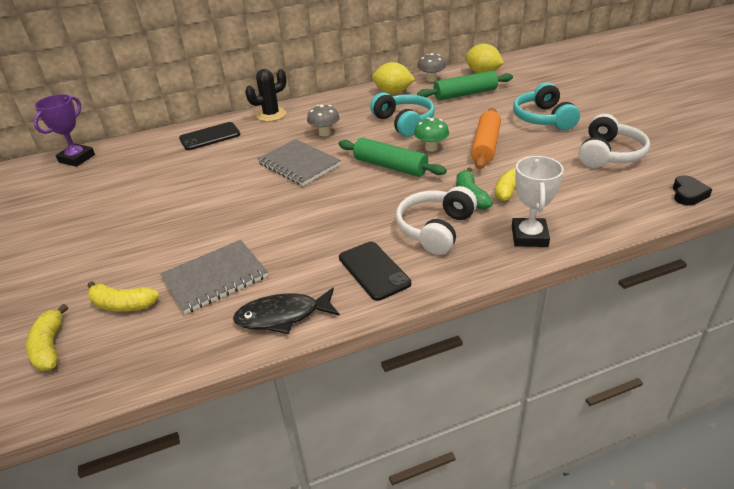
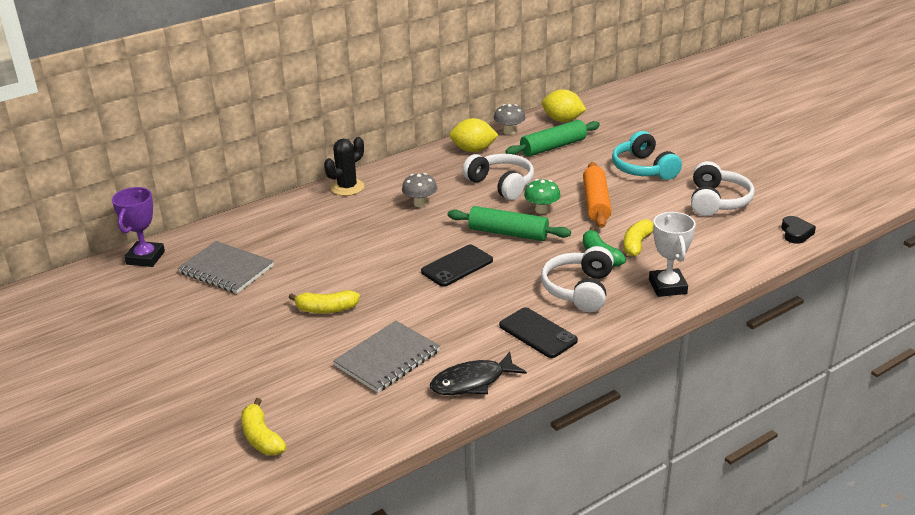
camera: 15 degrees left, 5 degrees down
yellow banana [87,281,159,312] -> yellow banana moved to [288,290,360,313]
black phone [179,122,241,150] -> black phone moved to [421,245,493,287]
grey notebook [258,139,341,186] -> grey notebook moved to [178,241,274,293]
turquoise headphones [370,92,435,137] -> white headphones [462,154,534,200]

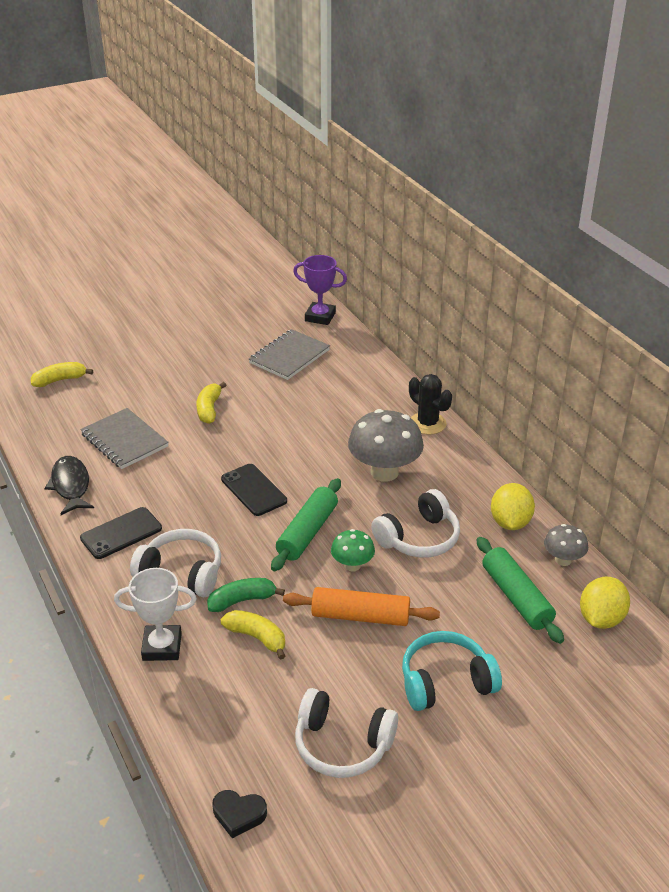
camera: 95 degrees right, 5 degrees up
grey mushroom [402,173,437,207] -> grey mushroom [348,409,424,482], size x1.87

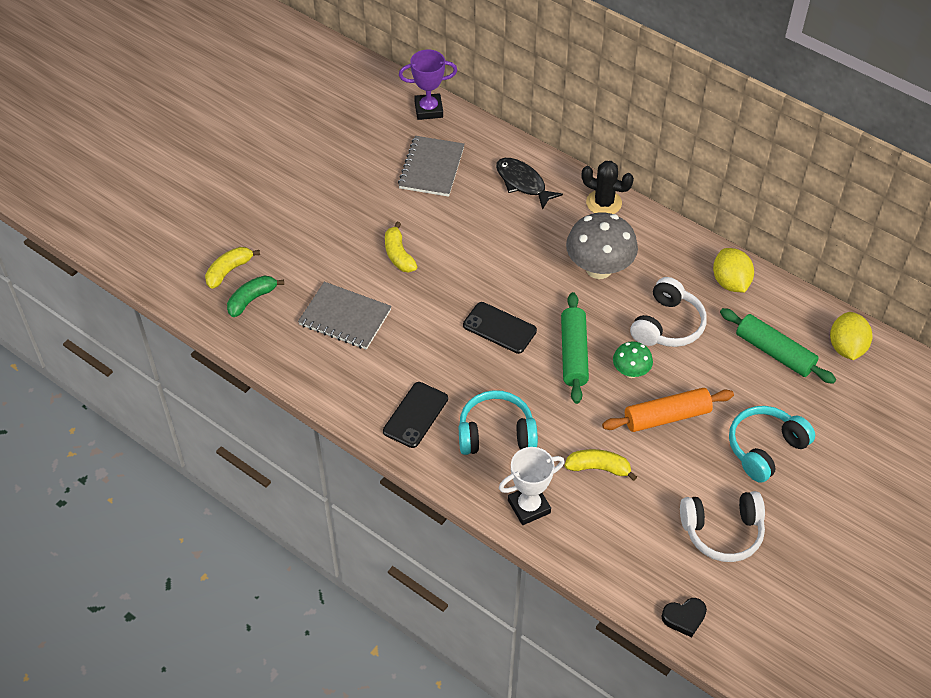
camera: 25 degrees left, 15 degrees up
black fish [45,456,94,515] -> black fish moved to [496,158,563,210]
white headphones [130,529,221,597] -> turquoise headphones [459,390,538,455]
green banana [207,578,285,612] -> green banana moved to [227,275,284,317]
grey mushroom [544,524,588,566] -> none

